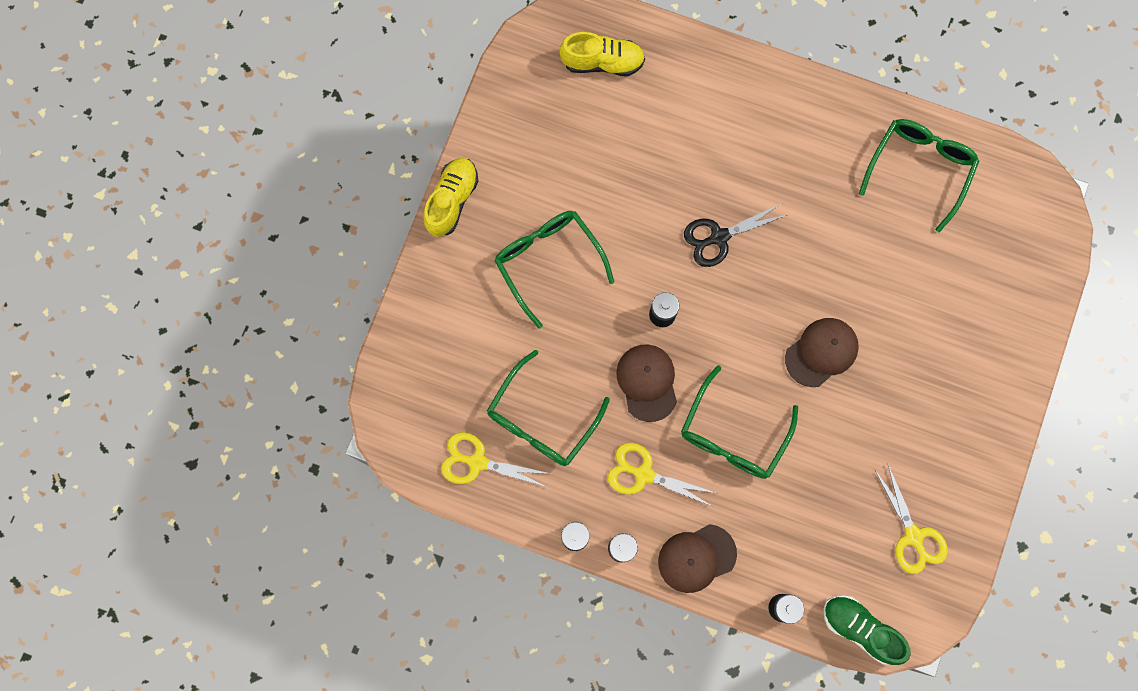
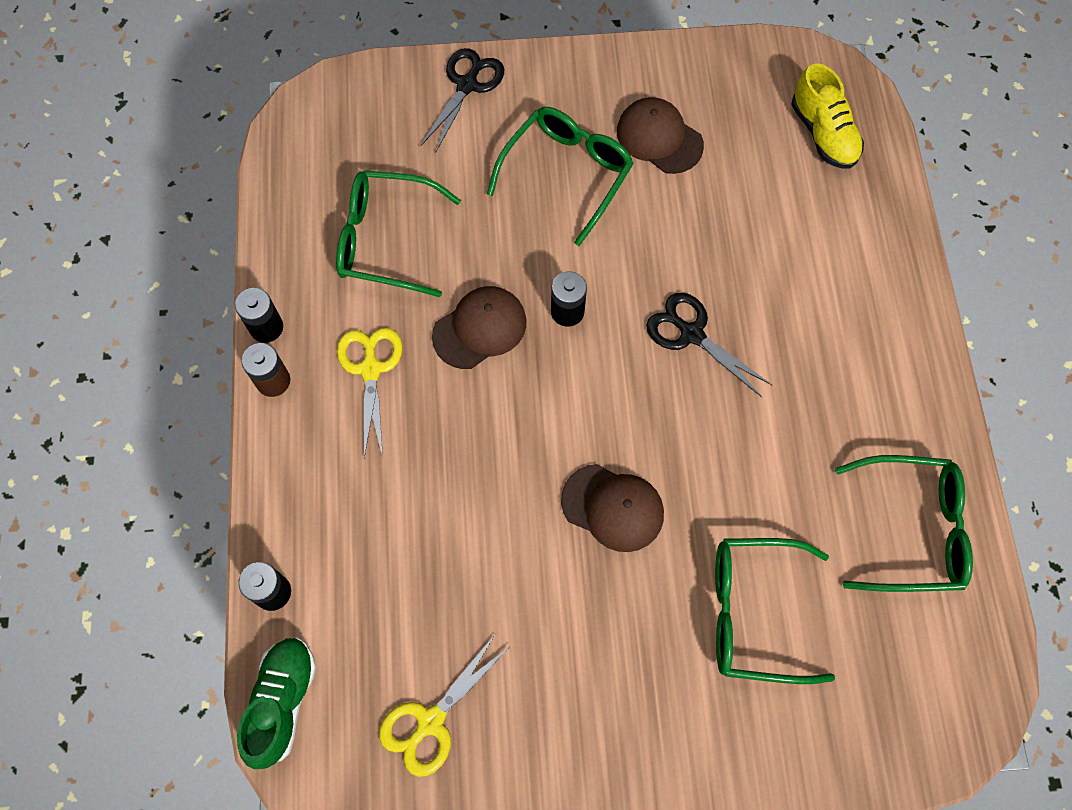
camera: 65 degrees right, 10 degrees down
yellow shoe [423,158,478,237] -> none
yellow scissors [441,432,551,487] -> none
brown cap [658,524,737,593] -> brown cap moved to [617,97,704,174]
green glasses [681,365,798,479] -> green glasses moved to [715,538,835,684]
none -> black scissors [421,48,504,153]

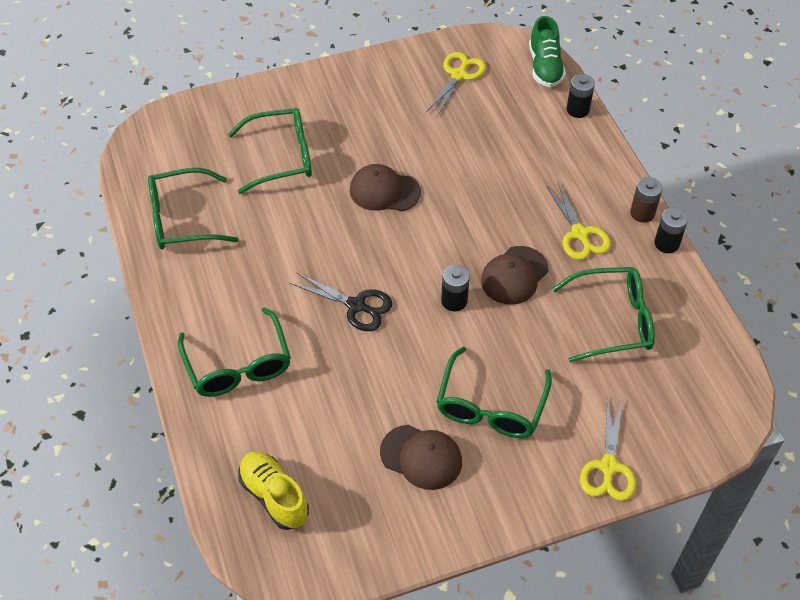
camera: 165 degrees right, 15 degrees down
black scissors [421,48,504,153] -> yellow scissors [580,399,636,501]
none -> green glasses [178,307,291,397]

